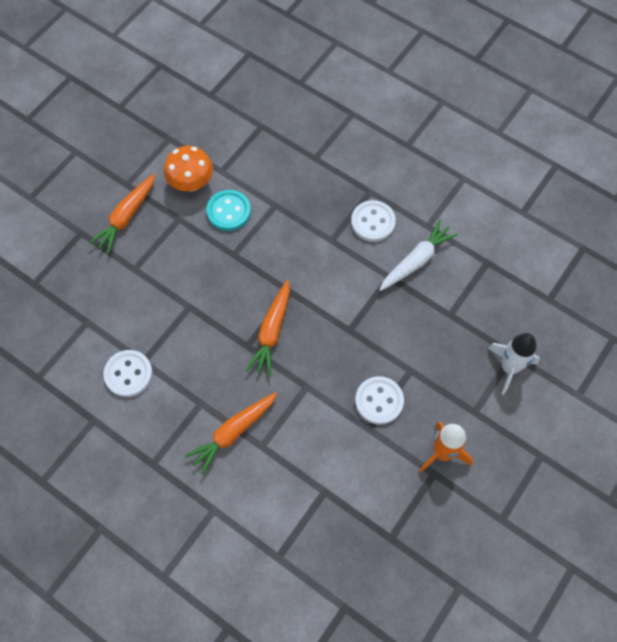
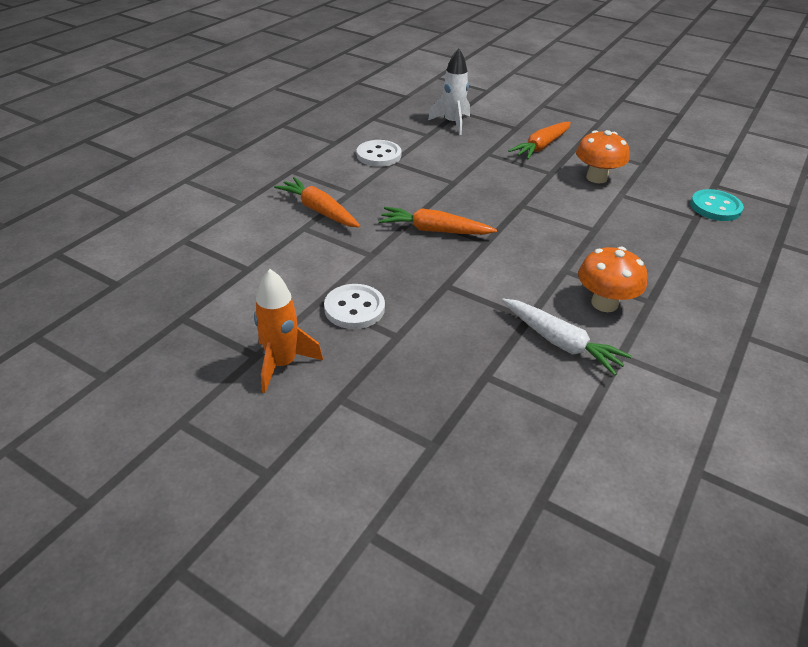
camera: 85 degrees right, 25 degrees down
orange carrot [89,174,155,254] -> orange carrot turned 75 degrees counterclockwise [508,122,571,159]
turquoise button [206,190,251,231] -> turquoise button moved to [690,189,744,221]
white button [351,200,396,242] -> orange mushroom [578,247,647,312]
white rocket [488,333,540,395] -> white rocket moved to [428,48,470,135]

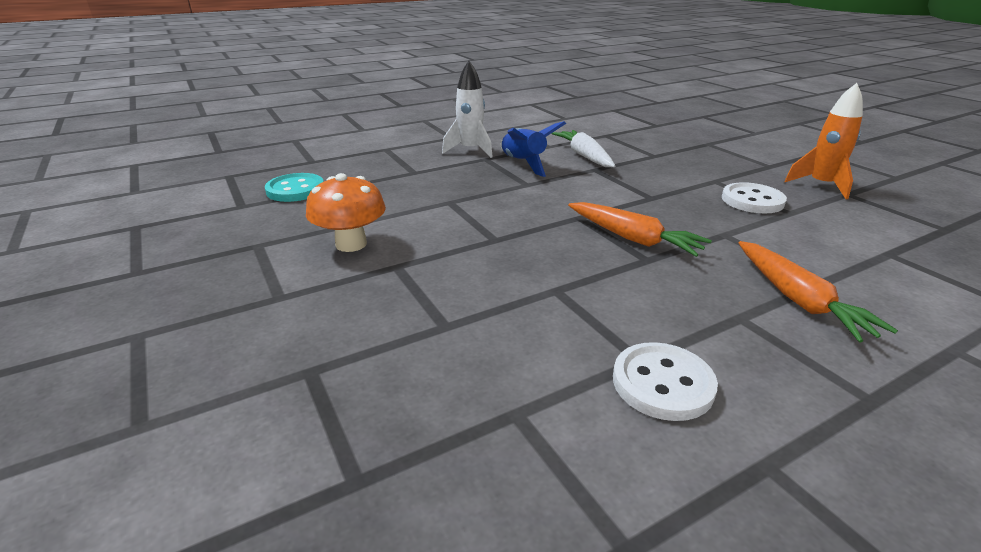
camera: 150 degrees left, 10 degrees down
white rocket [428,48,470,135] -> white rocket moved to [442,61,493,158]
orange carrot [508,122,571,159] -> none
orange mushroom [578,247,647,312] -> blue rocket [501,121,566,177]

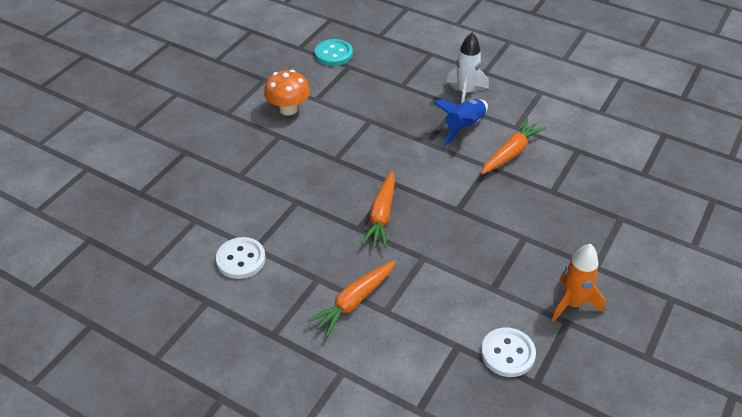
camera: 60 degrees right, 15 degrees up
white carrot [551,130,616,167] -> orange carrot [481,119,546,174]
white button [722,182,787,213] -> white button moved to [481,327,536,377]

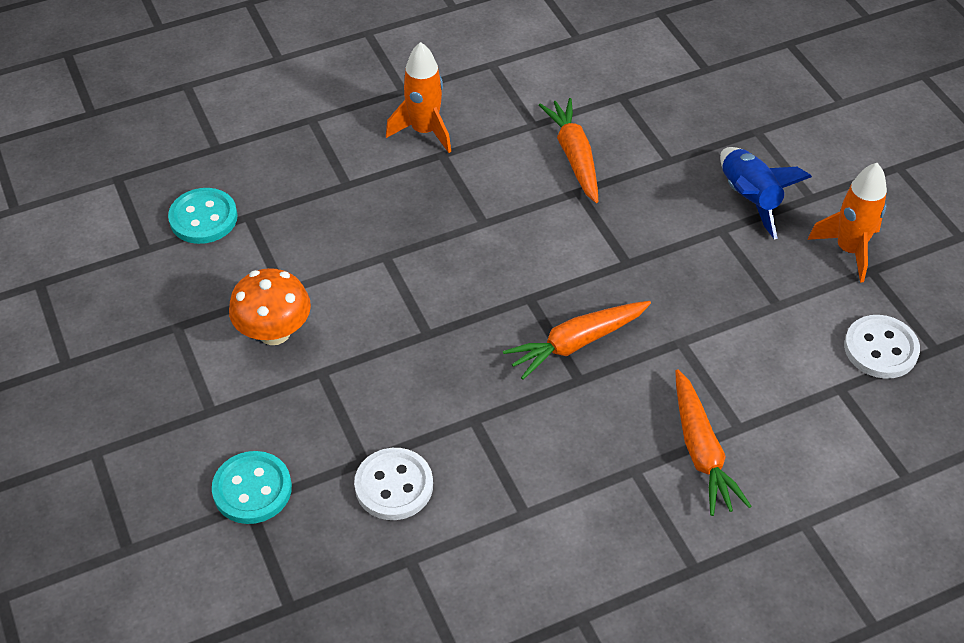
camera: 55 degrees left, 5 degrees up
white button [216,237,266,279] -> white button moved to [354,448,433,520]
orange carrot [361,171,395,248] -> orange carrot turned 105 degrees clockwise [503,301,651,380]
blue rocket [433,99,488,147] -> blue rocket moved to [720,147,812,239]
white rocket [446,32,489,103] -> orange rocket [386,42,451,153]
none -> turquoise button [212,451,292,524]

